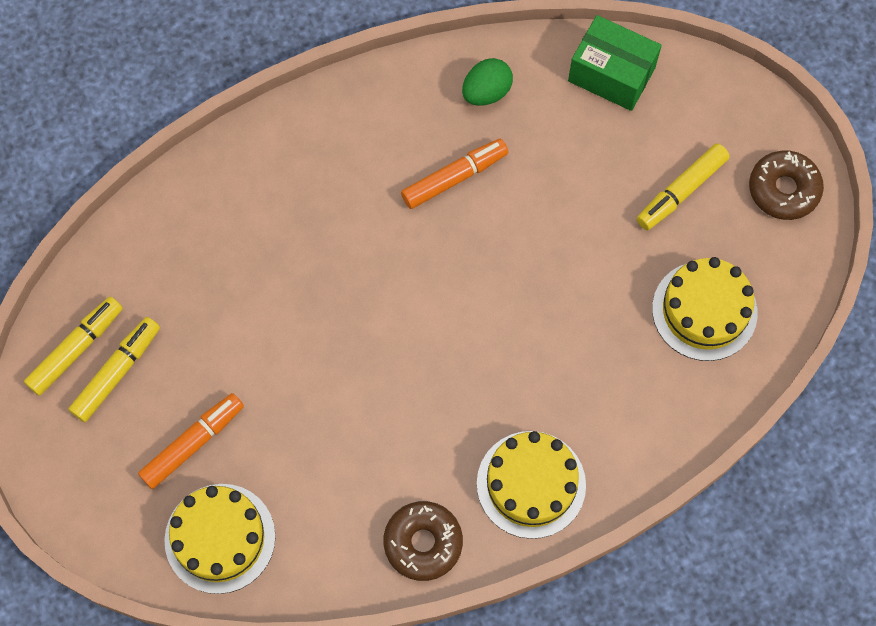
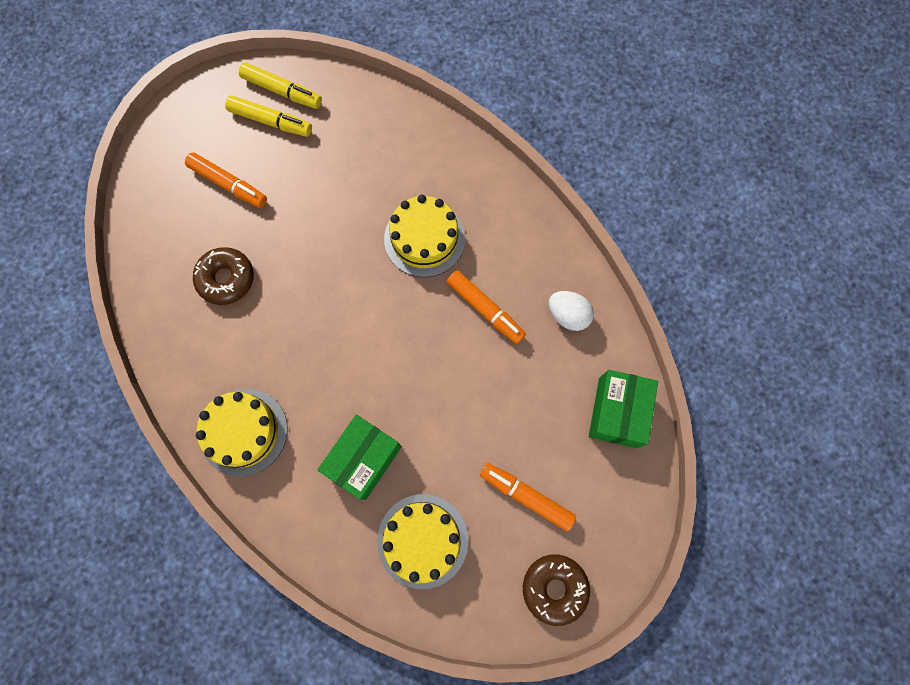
camera: 75 degrees right, 5 degrees up
yellow cake [164,484,276,594] -> yellow cake moved to [384,195,465,277]
brown donut [383,501,463,581] -> brown donut moved to [193,247,254,305]
green egg [462,58,513,106] -> white egg [548,291,594,331]
yellow marker [637,144,729,230] -> orange marker [480,463,576,532]
none -> green box [318,414,402,500]

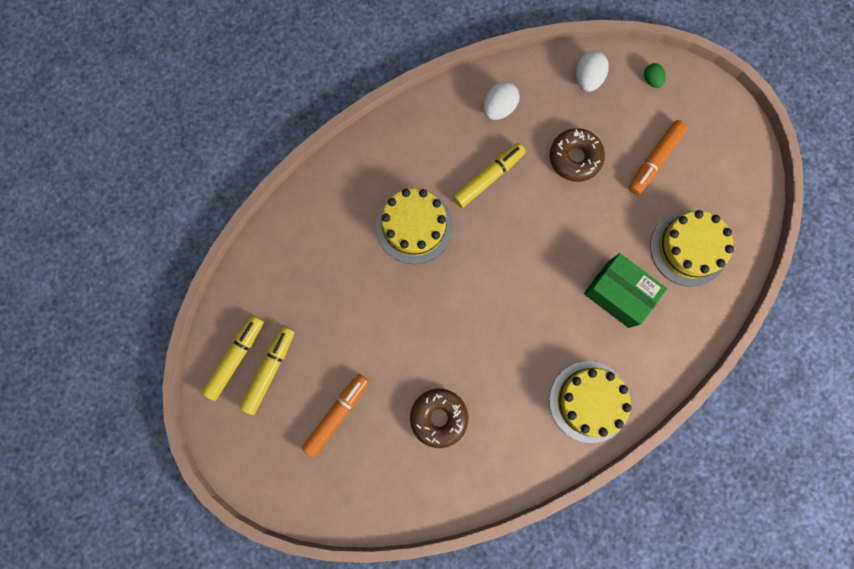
camera: 85 degrees left, 5 degrees up
orange marker [447,270,526,344] -> yellow marker [453,143,526,208]
brown donut [523,554,590,626] -> brown donut moved to [550,128,605,182]
green box [589,370,658,448] -> white egg [575,51,609,92]
none -> green egg [644,63,666,88]

